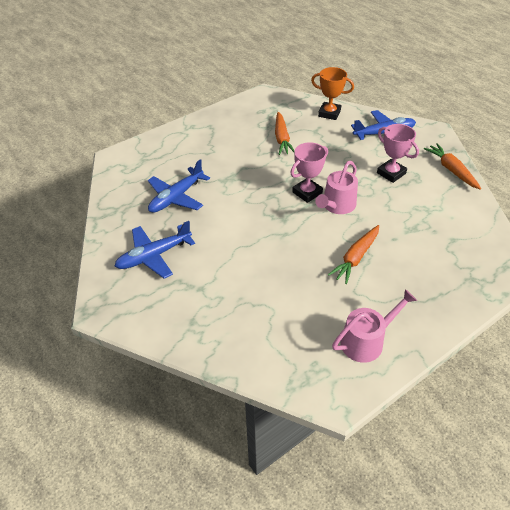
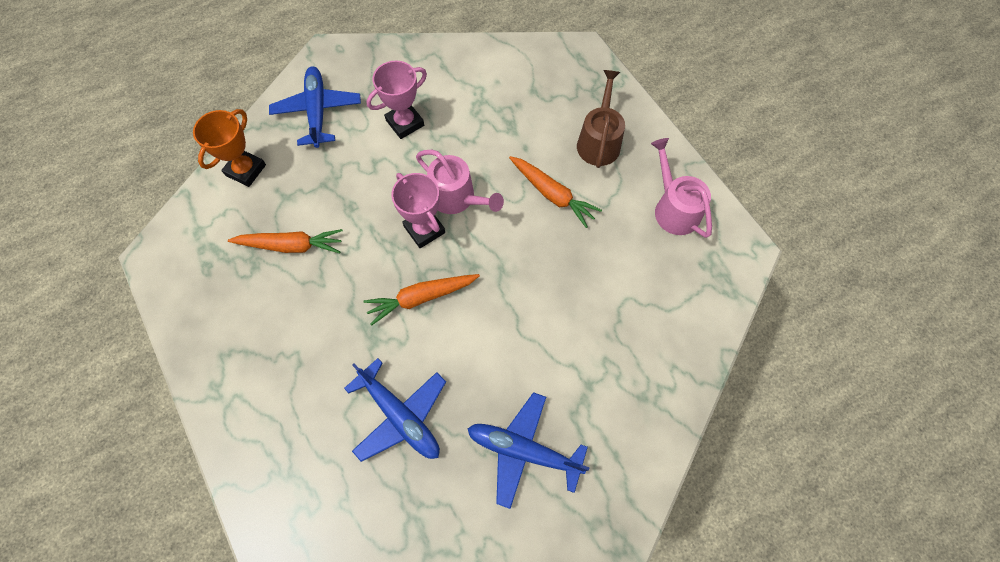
camera: 85 degrees left, 20 degrees up
blue plane [115,221,195,279] -> blue plane turned 135 degrees clockwise [468,392,589,509]
orange carrot [424,143,482,190] -> orange carrot moved to [363,274,480,326]
none -> brown watering can [577,70,625,168]

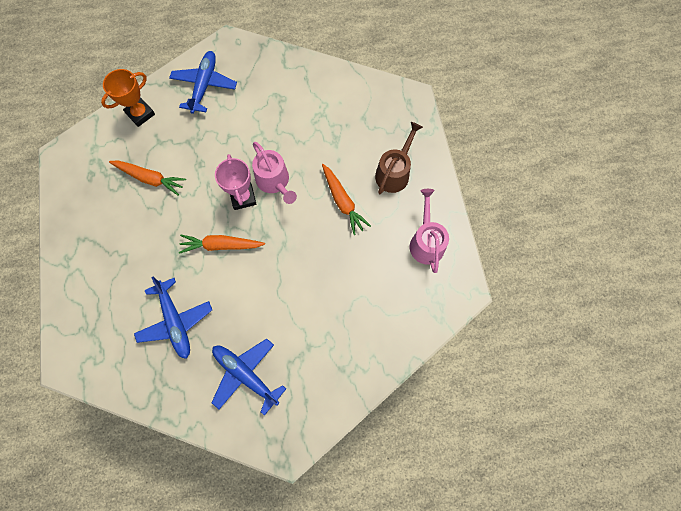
camera: 20 degrees right, 5 degrees up
pink trophy [367,61,427,139] -> none

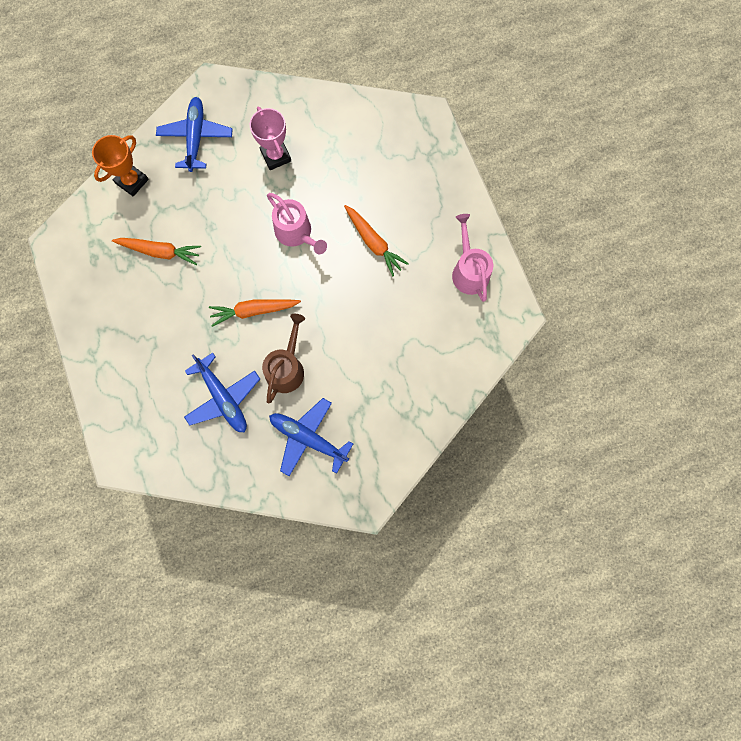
camera: 10 degrees left, 5 degrees up
pink trophy [215,154,256,210] -> pink trophy moved to [250,107,291,170]
brown watering can [375,122,423,194] -> brown watering can moved to [262,314,305,403]

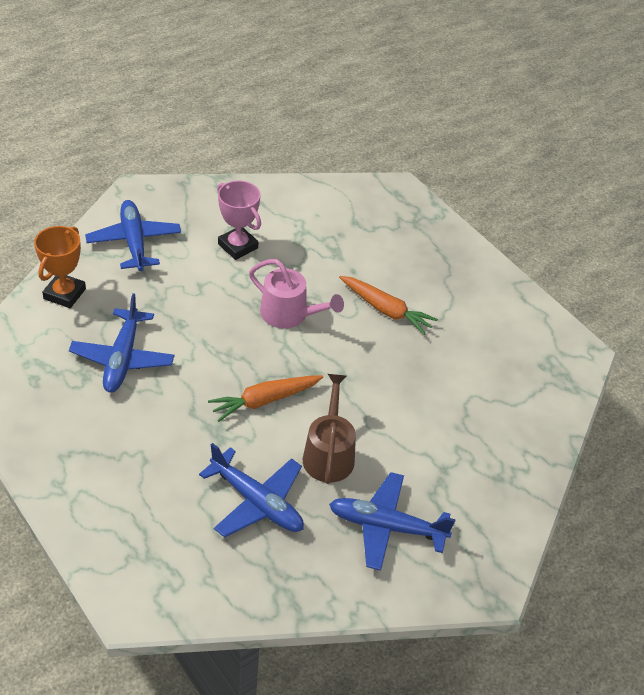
camera: 20 degrees left, 30 degrees down
orange carrot [112,238,201,265] -> blue plane [69,293,174,393]
pink watering can [452,214,493,302] -> none

